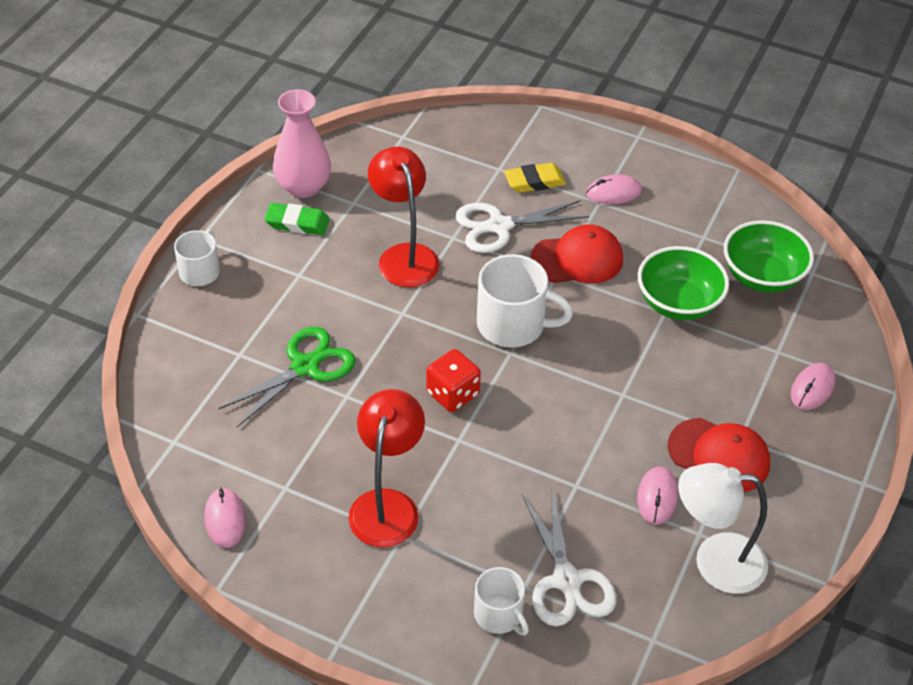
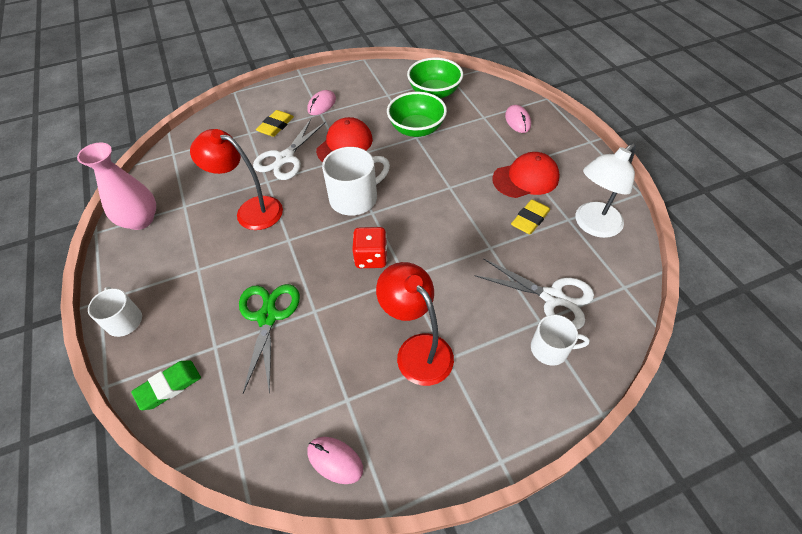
camera: 45 degrees left, 5 degrees up
green eraser [265,203,330,235] -> green eraser moved to [131,361,201,410]
pink mouse [637,467,678,524] -> yellow eraser [511,199,550,235]

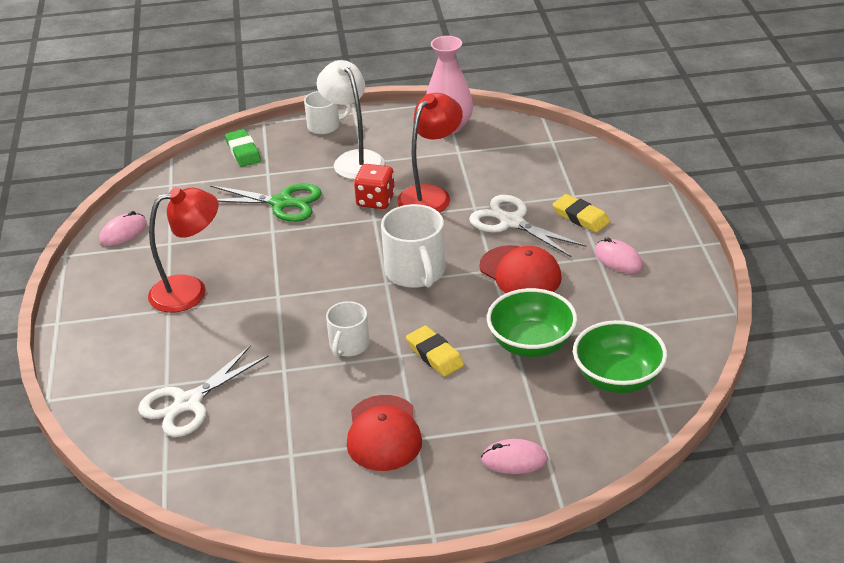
camera: 105 degrees right, 15 degrees down
red dice [352,227,387,268] -> red dice moved to [354,164,395,209]
yellow eraser [511,199,550,235] -> yellow eraser moved to [406,326,464,377]
white mug [531,315,590,366] -> white mug moved to [326,301,370,358]
white lamp [575,143,636,238] -> white lamp moved to [317,60,385,179]

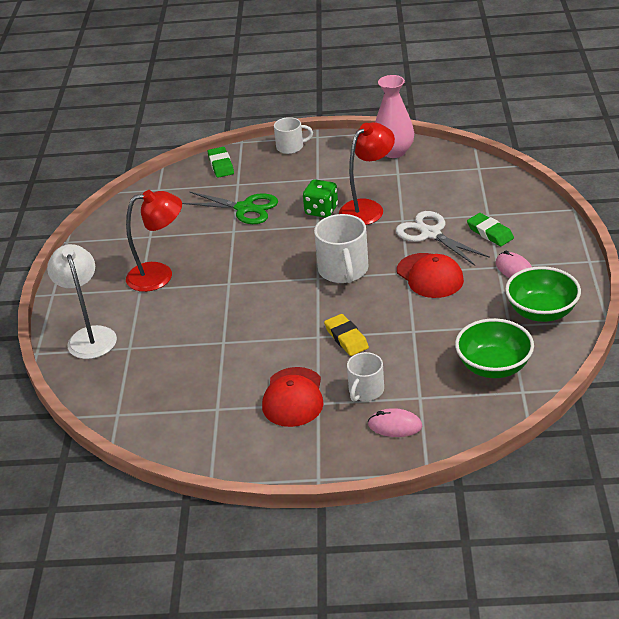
camera: 10 degrees right, 0 degrees up
pink mouse [99,211,147,246] -> none
white scissors [138,345,269,437] -> none
white lamp [317,60,385,179] -> white lamp moved to [47,244,117,359]
white mug [326,301,370,358] -> white mug moved to [347,352,384,402]
red dice [354,164,395,209] -> green dice [303,179,338,218]
green bowl [487,288,577,357] -> green bowl moved to [505,266,581,322]
yellow eraser [553,194,610,233] -> green eraser [467,213,514,246]

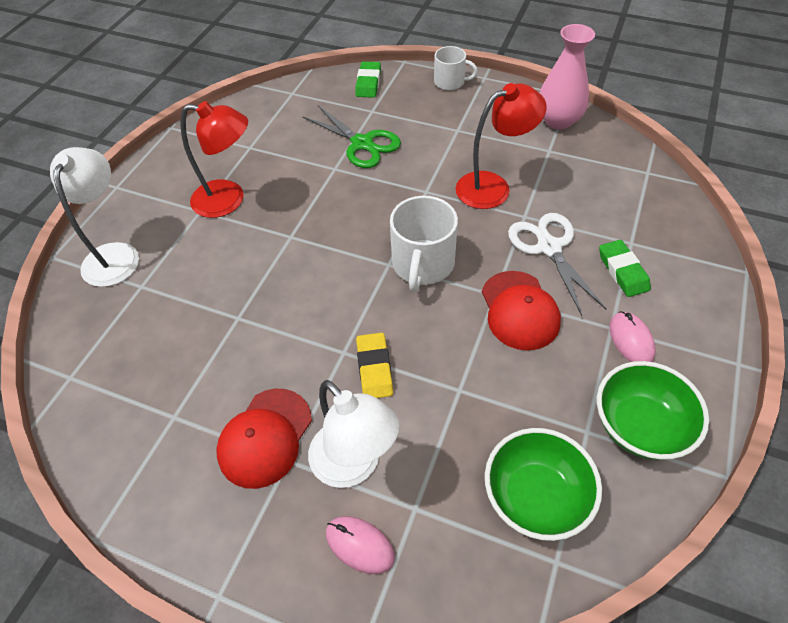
camera: 20 degrees right, 15 degrees up
green dice [303,179,338,218] -> none
white mug [347,352,384,402] -> white lamp [308,380,400,488]

